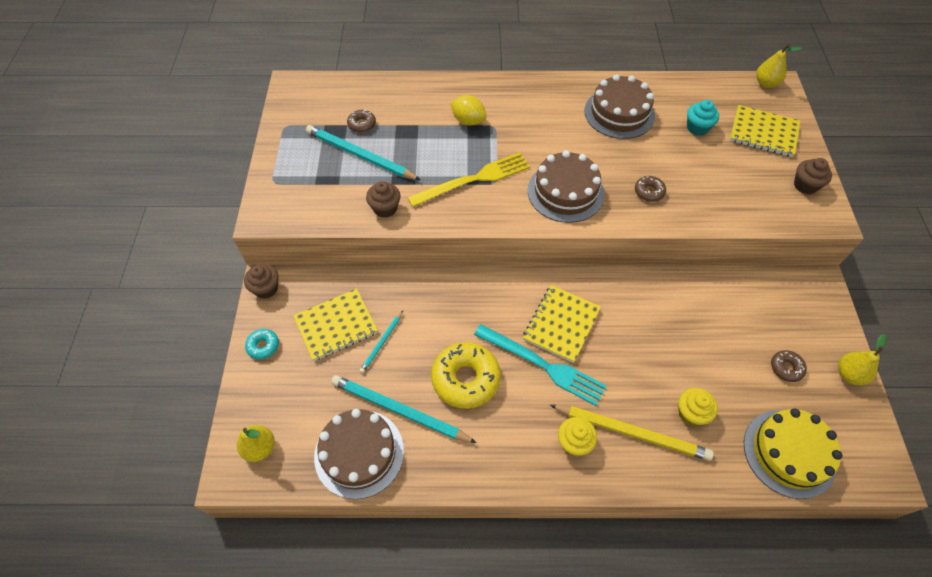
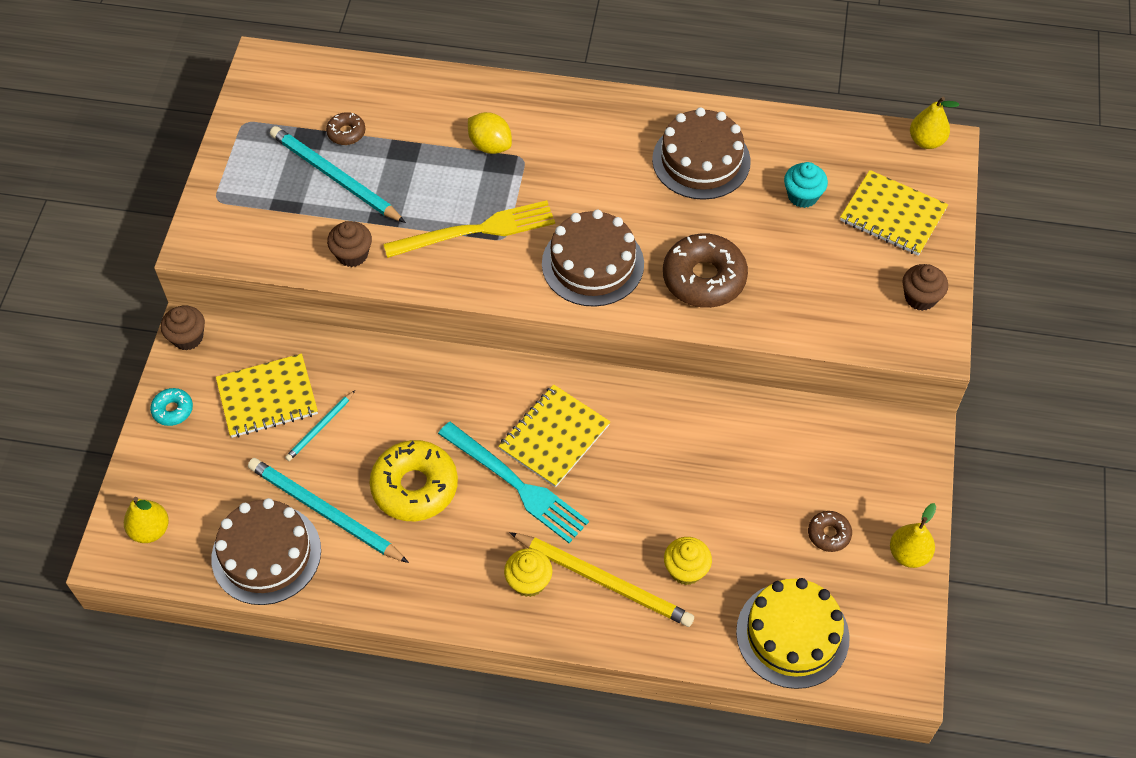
camera: 10 degrees right, 0 degrees up
brown donut [635,176,666,202] -> brown donut [663,233,748,308], size x2.04

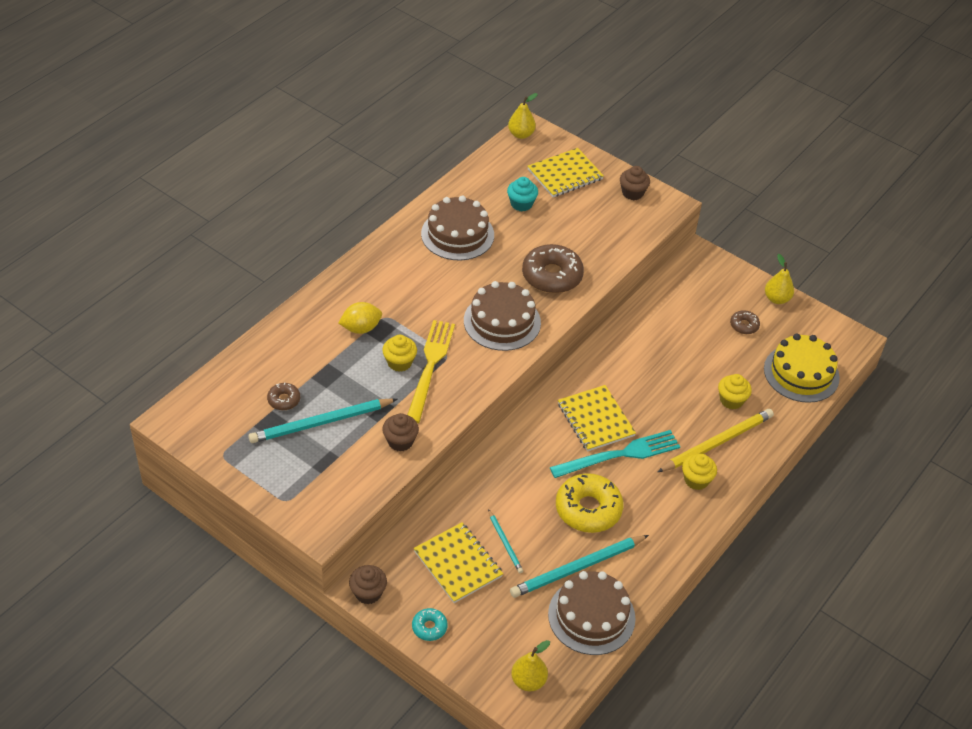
camera: 65 degrees left, 10 degrees down
yellow notebook [216,354,318,438] -> yellow notebook turned 45 degrees counterclockwise [414,522,503,603]
none -> yellow cupcake [382,335,417,372]

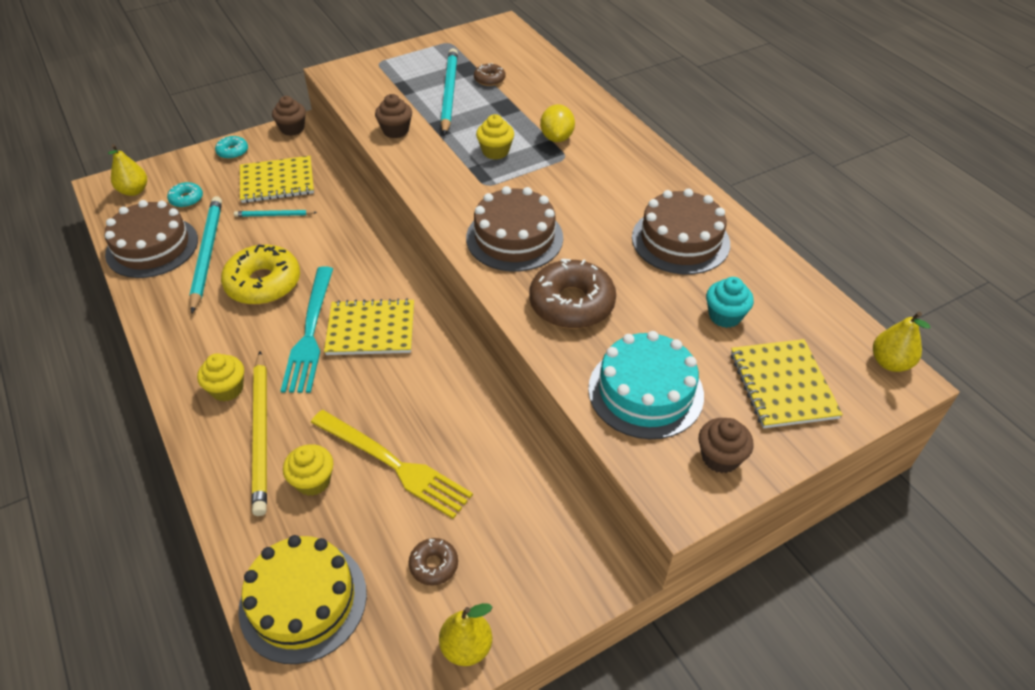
camera: 115 degrees right, 0 degrees up
yellow fork [407,320,455,423] -> yellow fork moved to [311,410,473,519]
none -> turquoise donut [167,182,203,208]
none -> turquoise cake [588,331,704,439]

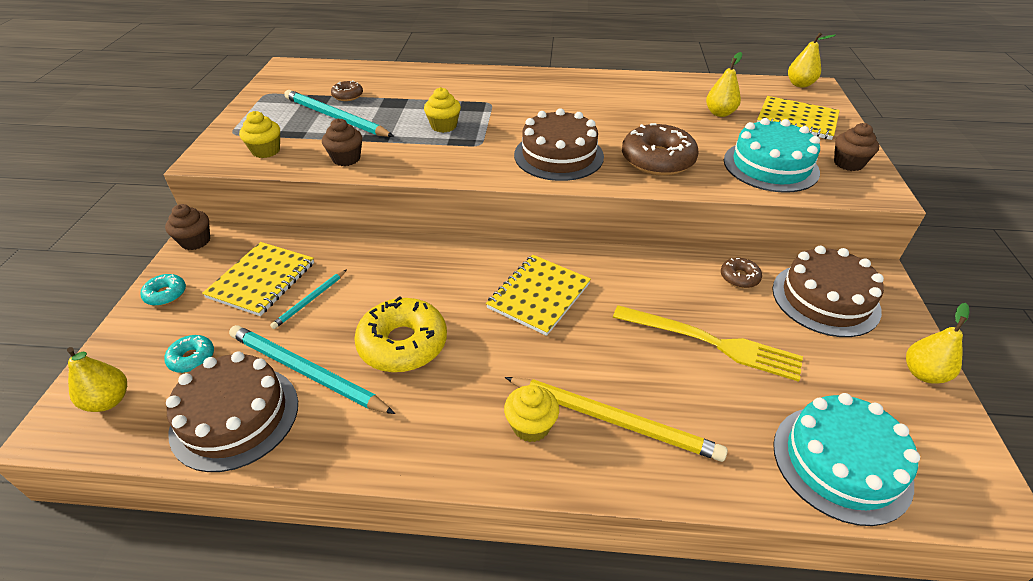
camera: 55 degrees left, 5 degrees down
yellow cake [238,535,367,664] -> turquoise cake [773,393,920,526]
turquoise fork [281,266,333,393] -> none
yellow cupcake [283,444,333,496] -> yellow cupcake moved to [239,111,280,158]
yellow fork [311,410,473,519] -> yellow fork turned 45 degrees clockwise [613,305,803,382]
brown donut [409,538,458,586] -> brown donut moved to [721,258,762,288]
yellow lemon [540,104,575,142] -> none
brown cake [632,189,730,274] -> brown cake moved to [772,246,884,337]
turquoise cupcake [706,277,754,328] -> yellow pear [706,52,742,117]

